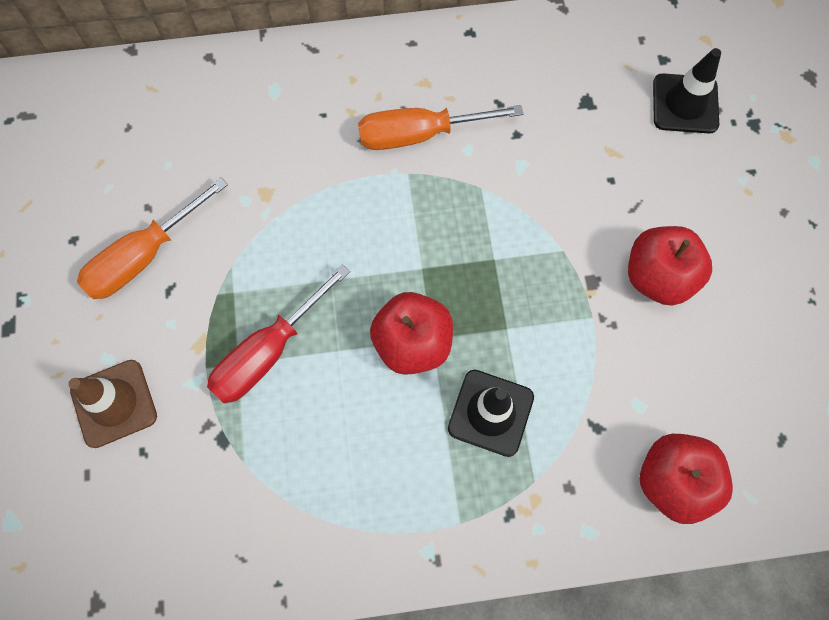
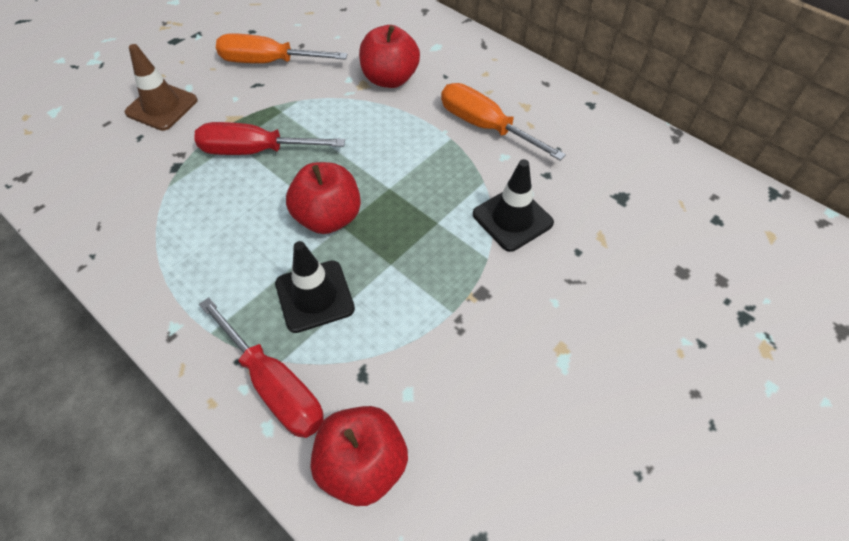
camera: 50 degrees right, 15 degrees down
red apple [628,226,712,306] -> red apple moved to [359,25,420,88]
black traffic cone [653,48,721,134] -> black traffic cone moved to [473,159,554,252]
none -> red screwdriver [199,297,324,438]

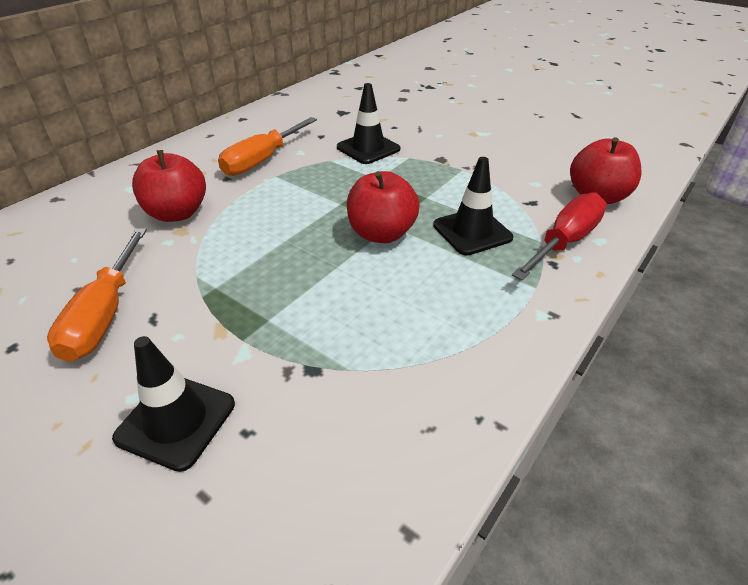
camera: 95 degrees left, 15 degrees down
brown traffic cone [125,44,198,131] -> black traffic cone [112,336,235,472]
red screwdriver [194,122,345,155] -> none

